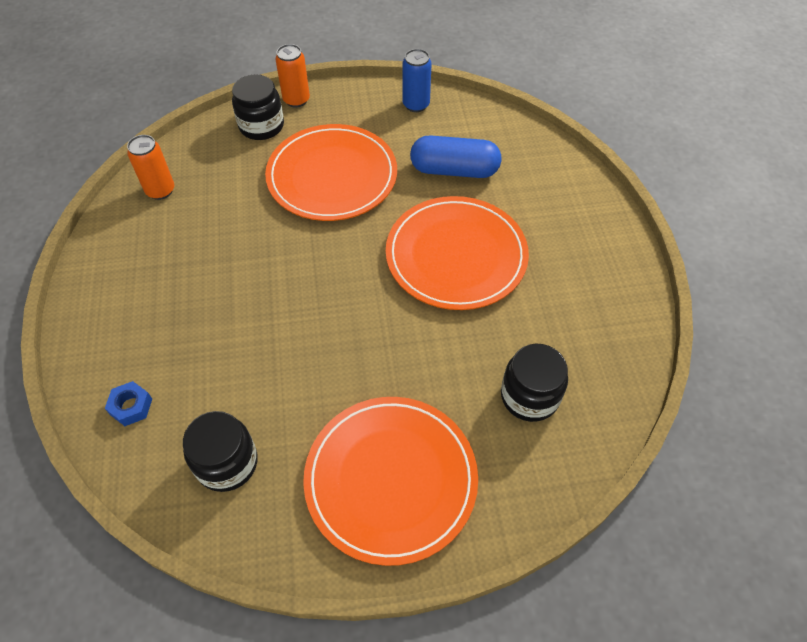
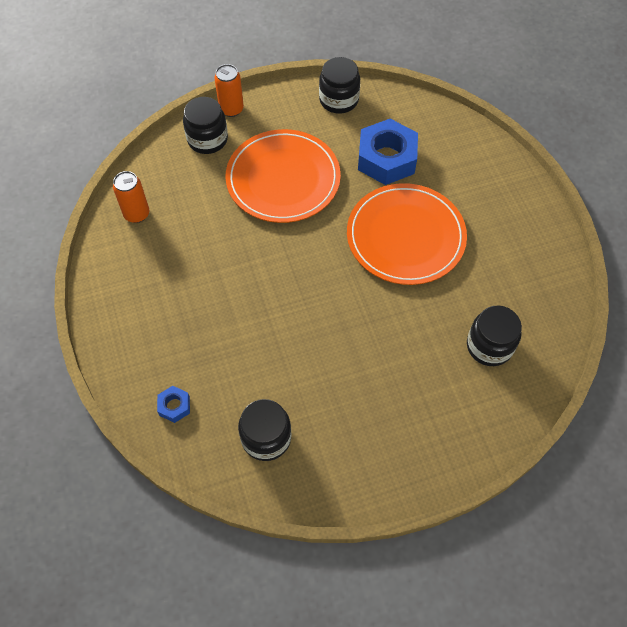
camera: 10 degrees left, 5 degrees up
orange plate [303,397,478,566] -> none
blue can [402,49,432,112] -> black jar [319,57,360,114]
blue capsule [410,135,502,178] -> blue nut [358,119,418,185]

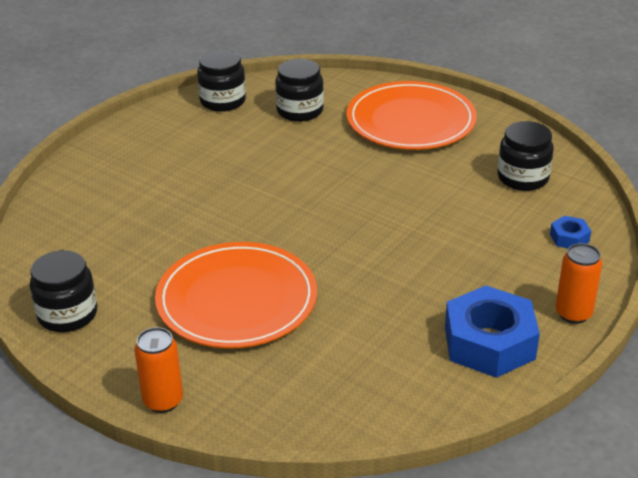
camera: 125 degrees left, 25 degrees down
orange can [113,171,149,223] -> orange can moved to [556,243,602,324]
black jar [183,97,228,154] -> black jar moved to [197,50,246,112]
orange plate [347,183,467,285] -> orange plate moved to [347,81,477,150]
blue nut [358,119,418,185] -> blue nut moved to [445,286,540,378]

